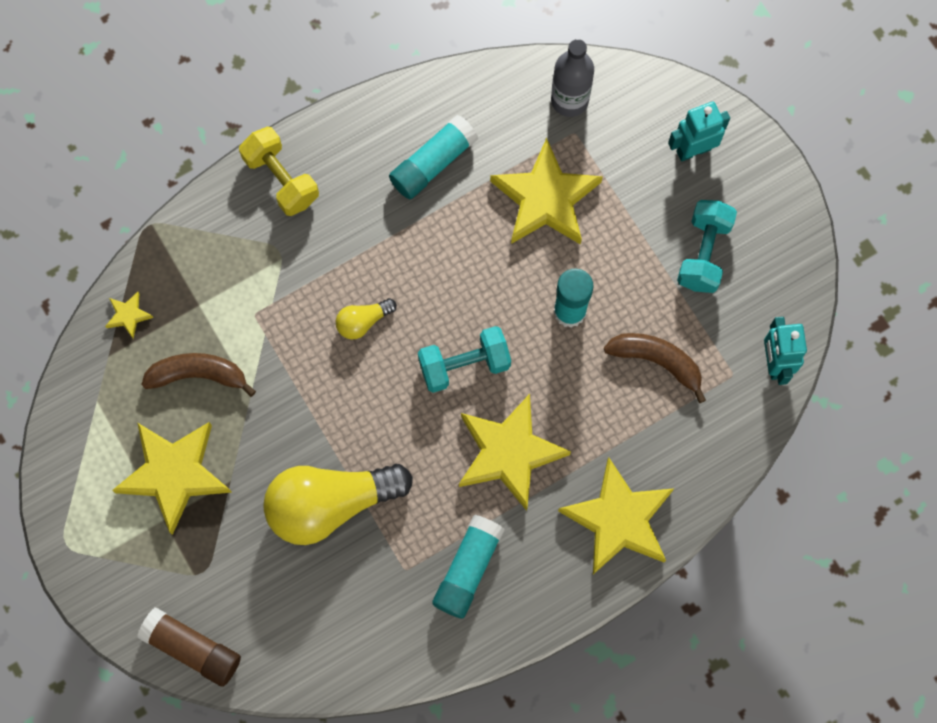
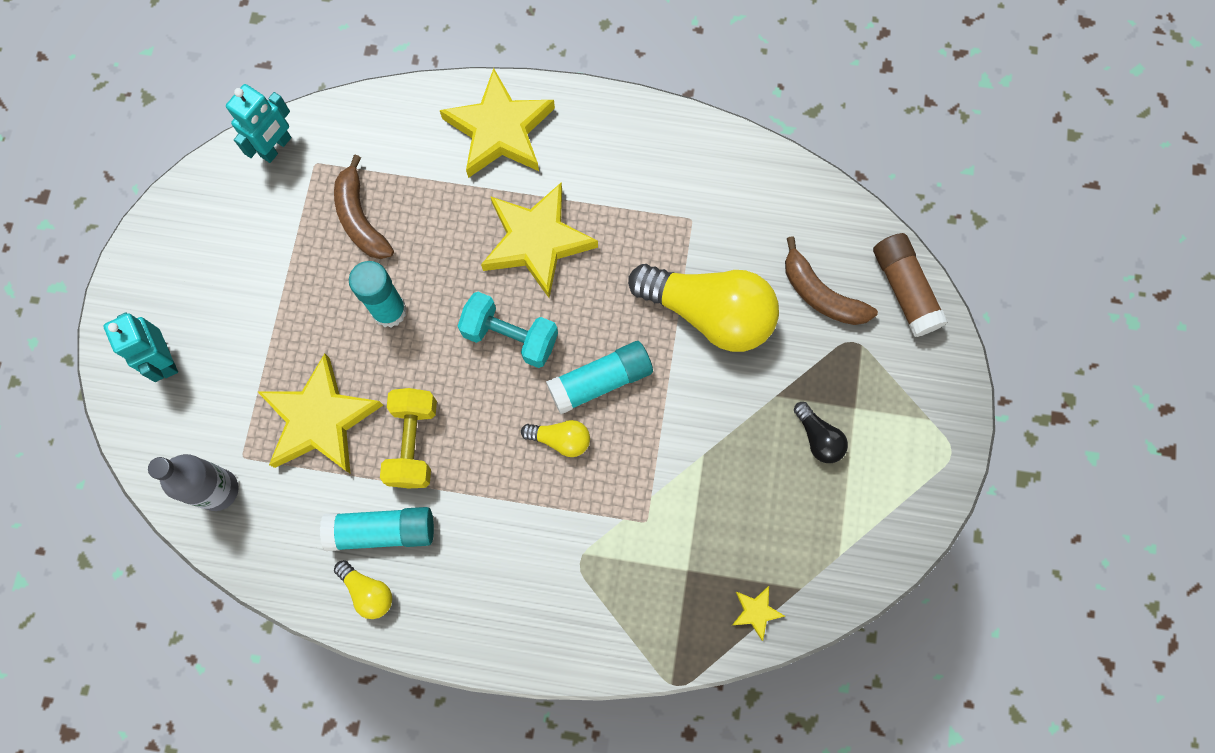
camera: 140 degrees left, 0 degrees up
yellow star [112,422,232,535] -> black light bulb [794,402,848,463]
brown banana [141,353,256,397] -> brown banana moved to [785,236,878,325]
yellow dumbbell [239,127,319,216] -> yellow dumbbell moved to [380,388,437,488]
turquoise glue stick [432,515,505,618] -> turquoise glue stick moved to [546,341,653,414]
turquoise robot [668,101,730,162] -> turquoise robot turned 45 degrees clockwise [103,312,178,382]
turquoise dumbbell [677,200,737,293] -> none
none -> yellow light bulb [334,560,392,619]

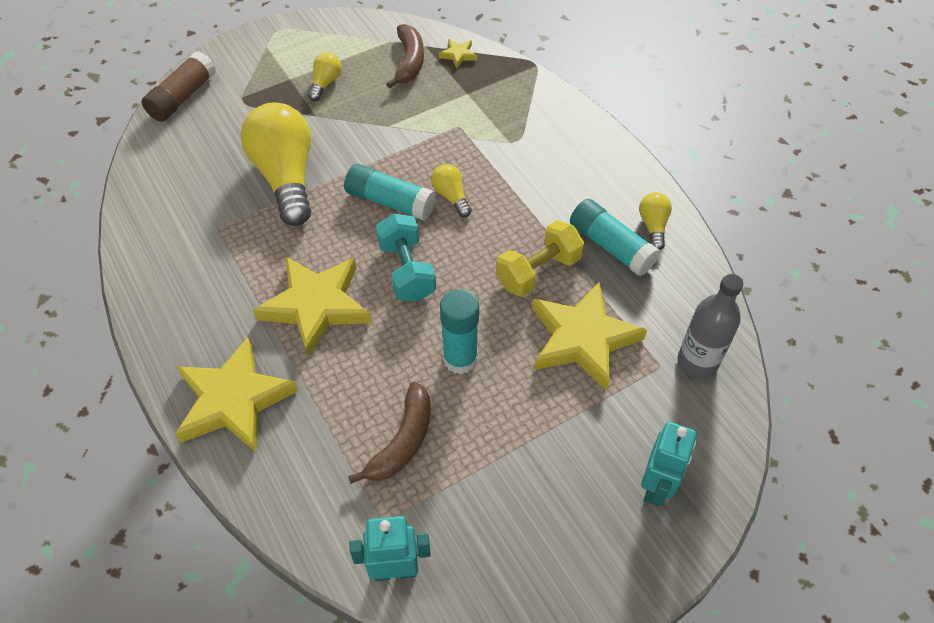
camera: 130 degrees left, 20 degrees down
brown banana [785,236,878,325] -> brown banana moved to [386,24,424,88]
black light bulb [794,402,848,463] -> yellow light bulb [308,53,341,101]

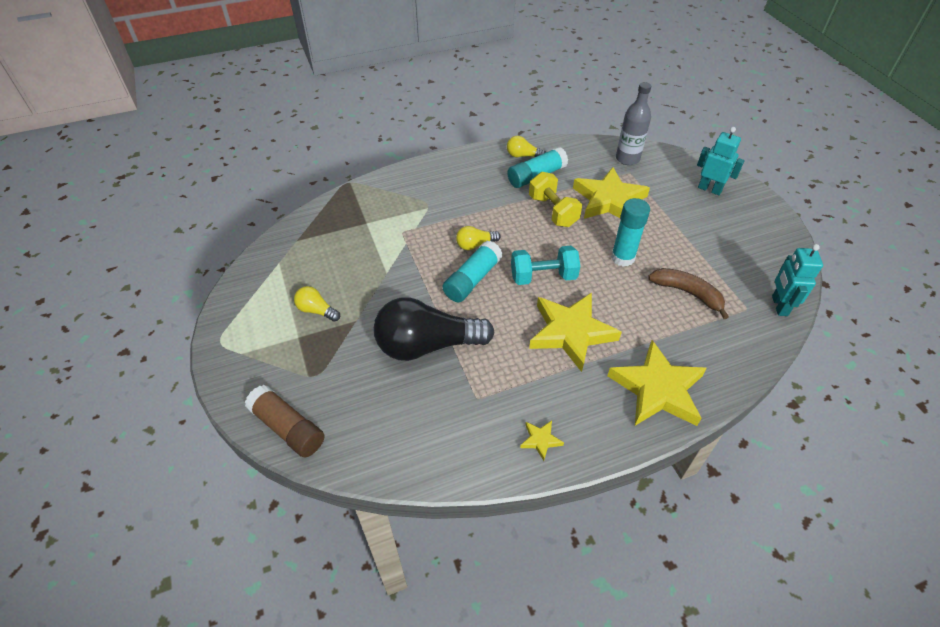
camera: 80 degrees left, 5 degrees down
yellow light bulb [240,103,311,226] -> black light bulb [374,297,495,361]
brown banana [386,24,424,88] -> none
yellow star [439,39,477,68] -> yellow star moved to [520,421,564,461]

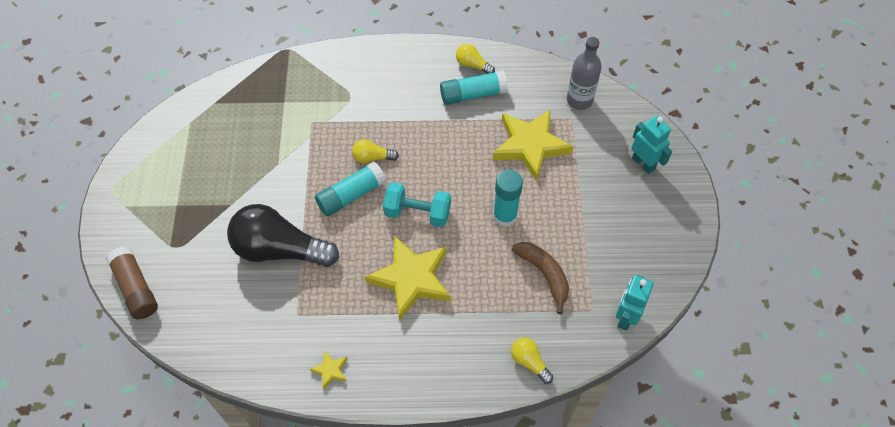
camera: 20 degrees right, 10 degrees up
yellow light bulb [294,286,340,322] -> yellow light bulb moved to [511,338,553,384]
yellow dumbbell [529,172,582,227] -> none
yellow star [607,340,707,426] -> none

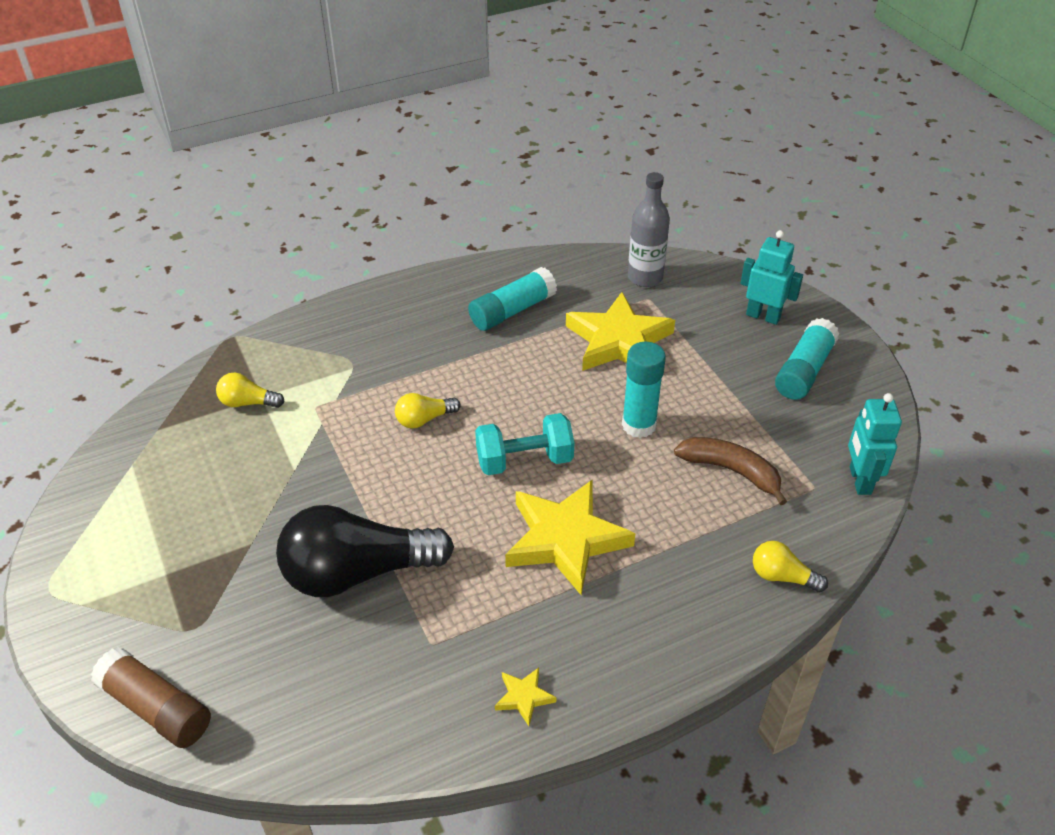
camera: 25 degrees left, 15 degrees down
turquoise glue stick [315,162,386,216] -> turquoise glue stick moved to [775,318,839,400]
yellow light bulb [456,44,495,74] -> yellow light bulb moved to [216,373,284,408]

